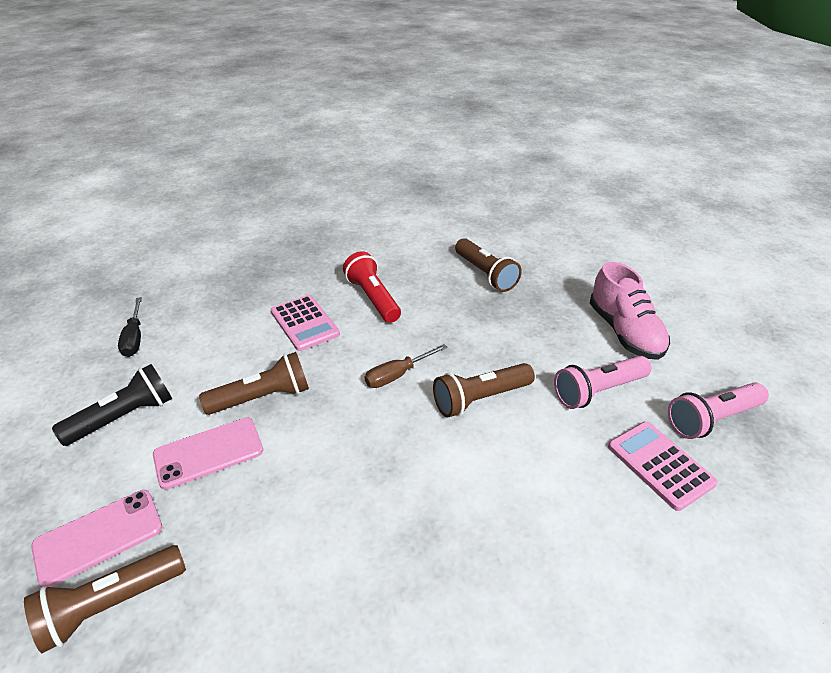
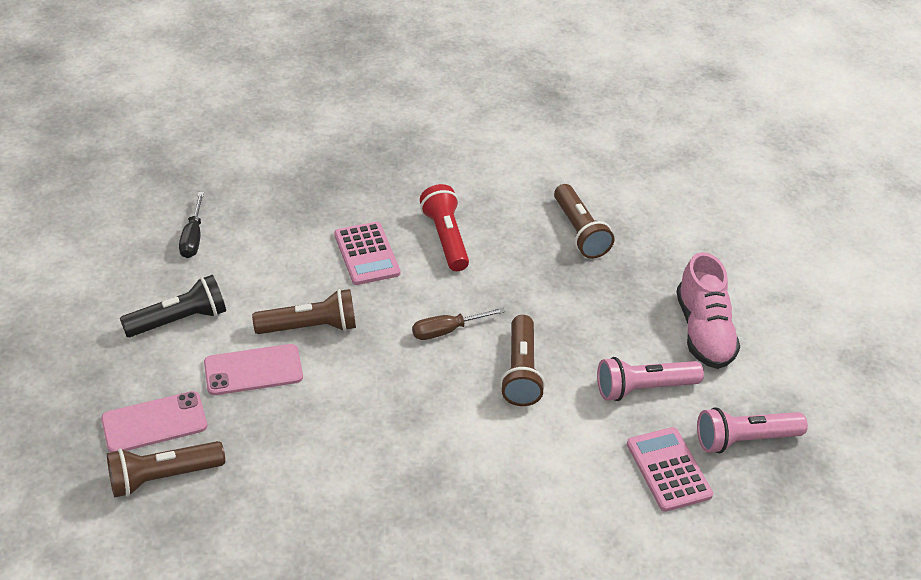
camera: 10 degrees right, 5 degrees up
brown flashlight [433,363,535,417] -> brown flashlight turned 75 degrees counterclockwise [500,315,545,406]

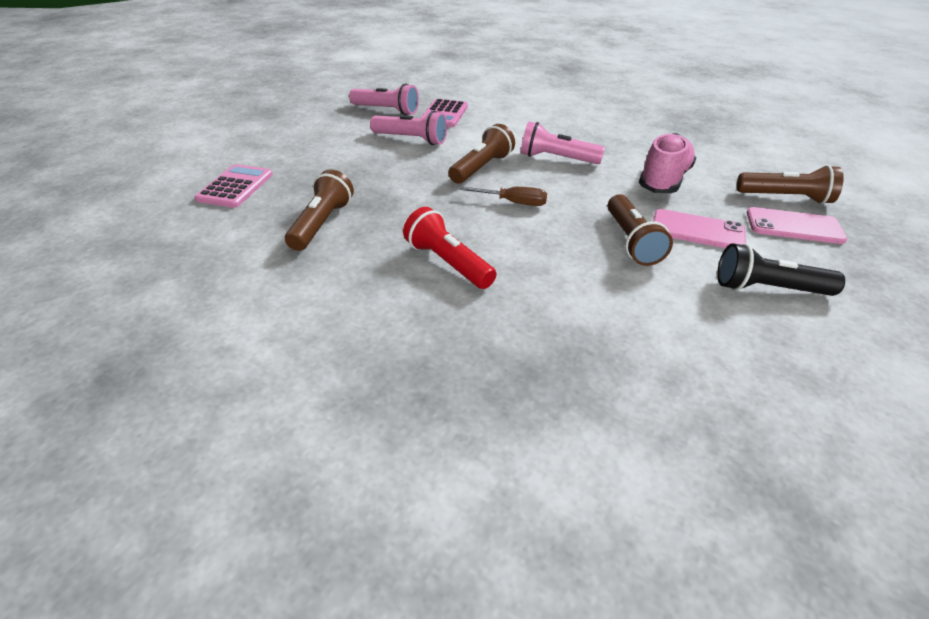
camera: 145 degrees left, 5 degrees down
black screwdriver [179,192,204,258] -> none
brown flashlight [252,289,356,334] -> brown flashlight turned 120 degrees counterclockwise [607,194,673,266]
pink calculator [334,222,400,285] -> pink calculator moved to [195,164,273,208]
red flashlight [420,184,469,271] -> red flashlight turned 120 degrees clockwise [403,207,496,289]
pink shoe [676,252,740,369] -> pink shoe moved to [639,133,696,193]
none -> pink flashlight [521,122,605,164]

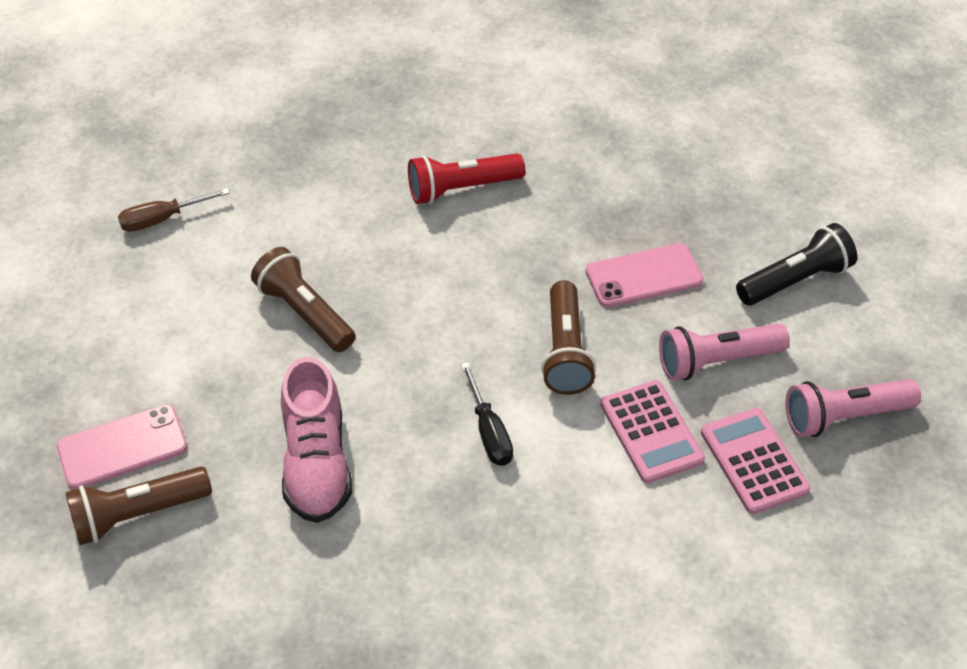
camera: 145 degrees right, 10 degrees up
pink calculator [195,164,273,208] -> pink calculator moved to [600,380,705,483]
brown flashlight [285,169,354,251] -> none
red flashlight [403,207,496,289] -> red flashlight turned 150 degrees clockwise [408,154,525,204]
brown screwdriver [459,186,547,206] -> brown screwdriver moved to [118,188,230,232]
pink flashlight [521,122,605,164] -> black screwdriver [461,362,513,466]
pink phone [653,209,746,248] -> pink phone moved to [586,243,704,307]
black flashlight [717,243,845,296] -> black flashlight moved to [736,223,857,305]

